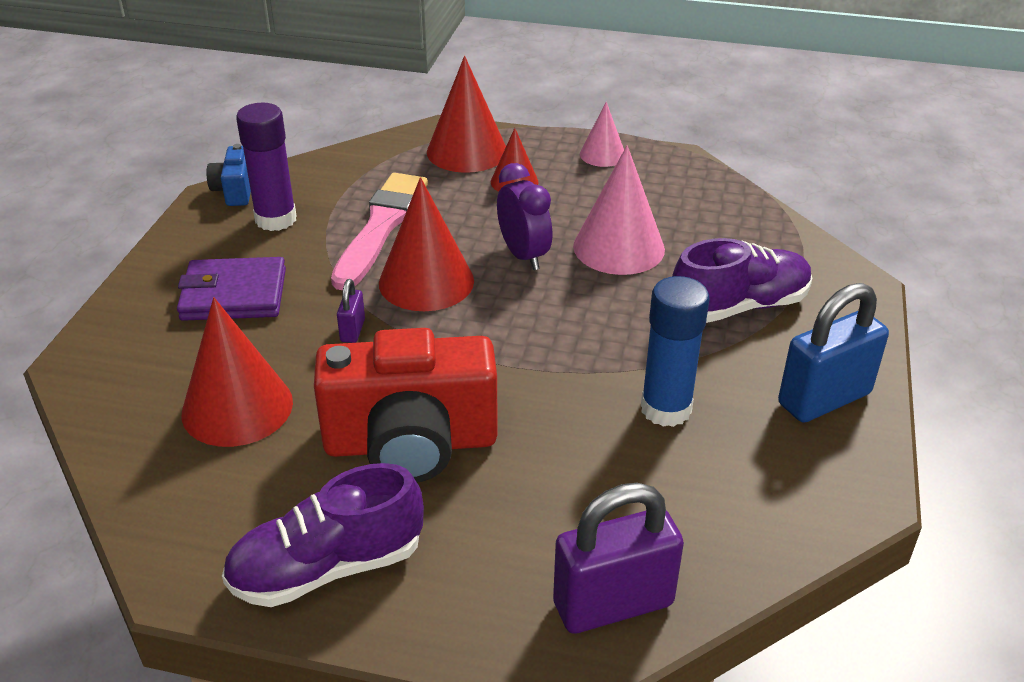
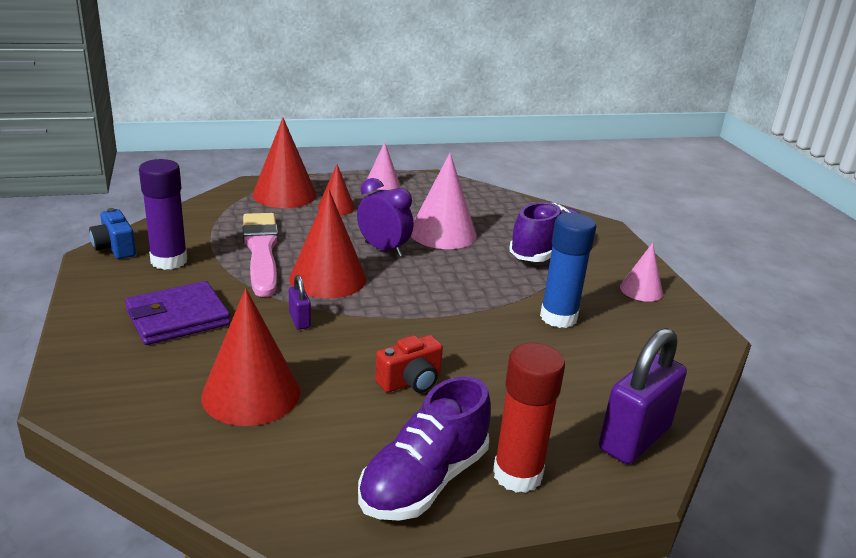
camera: 30 degrees left, 10 degrees down
red camera [314,328,498,483] -> red camera [375,335,443,393], size x0.47
blue padlock [778,283,889,422] -> pink cone [620,243,663,302]
none -> red glue stick [493,343,565,493]

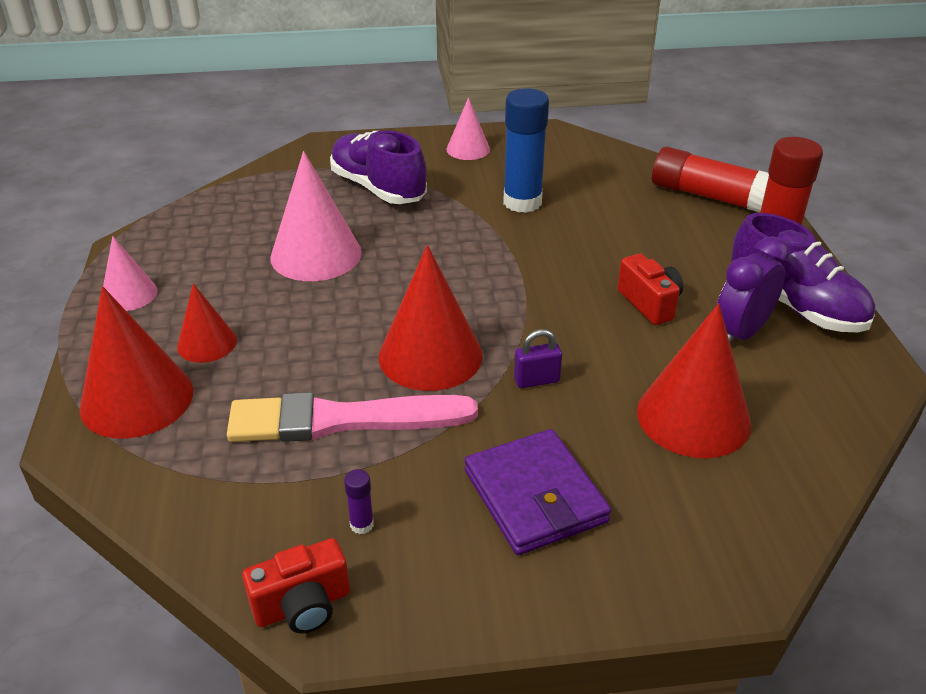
camera: 80 degrees left, 10 degrees up
blue camera [89,208,136,259] -> red camera [242,538,350,634]
purple glue stick [139,159,187,270] -> purple glue stick [344,469,374,534], size x0.41
purple clock [357,178,413,256] -> purple clock moved to [717,236,790,344]
purple padlock [599,328,687,464] -> red glue stick [652,147,769,212]

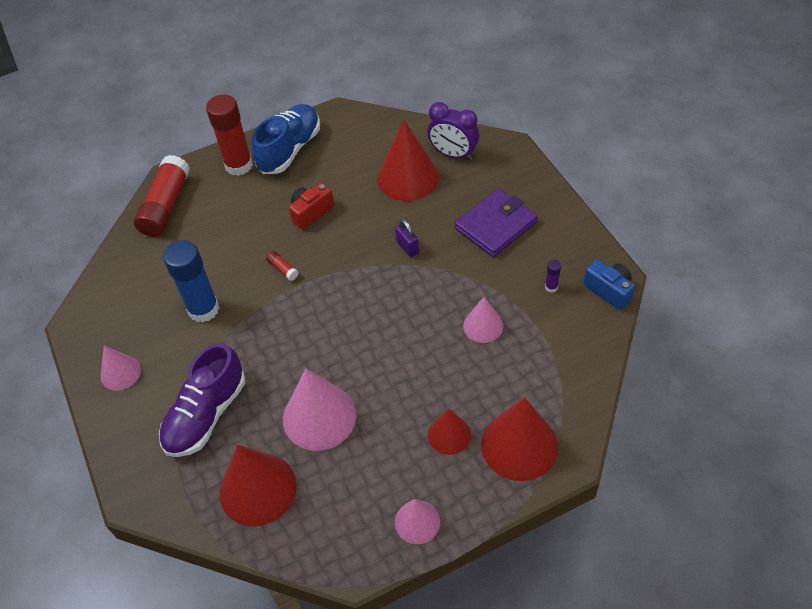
camera: 105 degrees left, 15 degrees up
pink brush [227,392,478,442] -> pink cone [463,297,503,343]
red camera [242,538,350,634] -> blue camera [583,260,635,310]
red cone [379,245,483,391] -> red cone moved to [219,445,297,526]
purple clock [717,236,790,344] -> purple clock moved to [428,102,479,160]
purple shoe [731,213,875,332] -> blue shoe [252,104,320,174]
none -> red glue stick [266,251,299,281]

